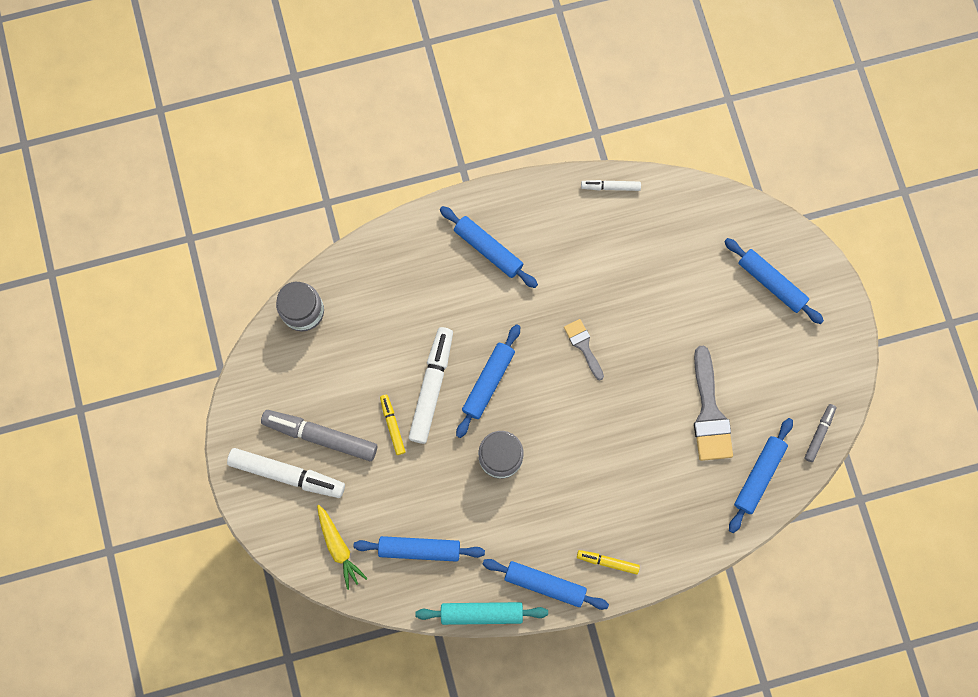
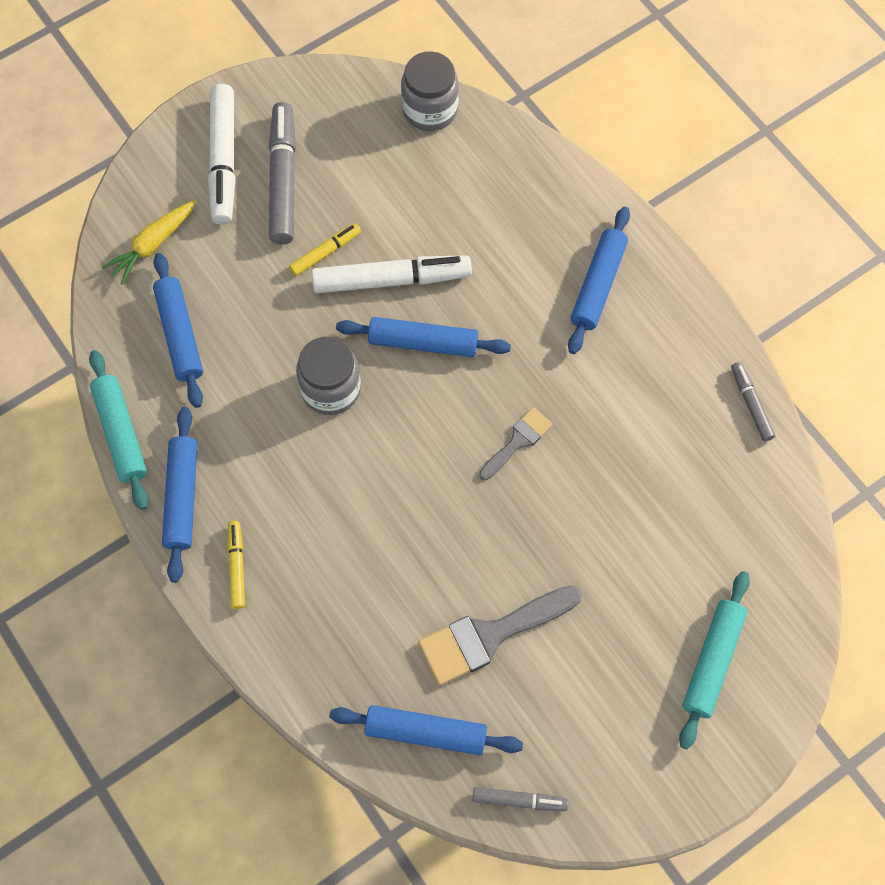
camera: 70 degrees right, 10 degrees down
white marker [581,180,641,191] -> grey marker [731,362,775,441]
blue rolling pin [724,238,824,324] -> turquoise rolling pin [679,571,750,749]

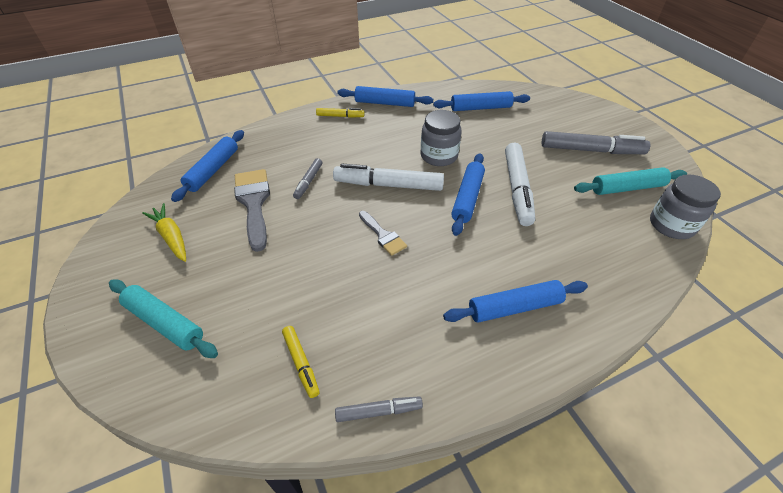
camera: 100 degrees right, 20 degrees down
turquoise rolling pin [89,350,149,510] -> turquoise rolling pin moved to [574,167,687,195]
yellow carrot [102,200,197,285] -> yellow carrot moved to [142,203,186,262]
white marker [208,84,236,225] -> white marker moved to [333,164,444,191]
yellow marker [289,223,361,276] -> yellow marker moved to [282,326,320,398]
grey marker [472,787,568,811] -> grey marker moved to [293,158,322,199]
blue rolling pin [568,207,630,354] -> blue rolling pin turned 45 degrees counterclockwise [443,280,588,323]

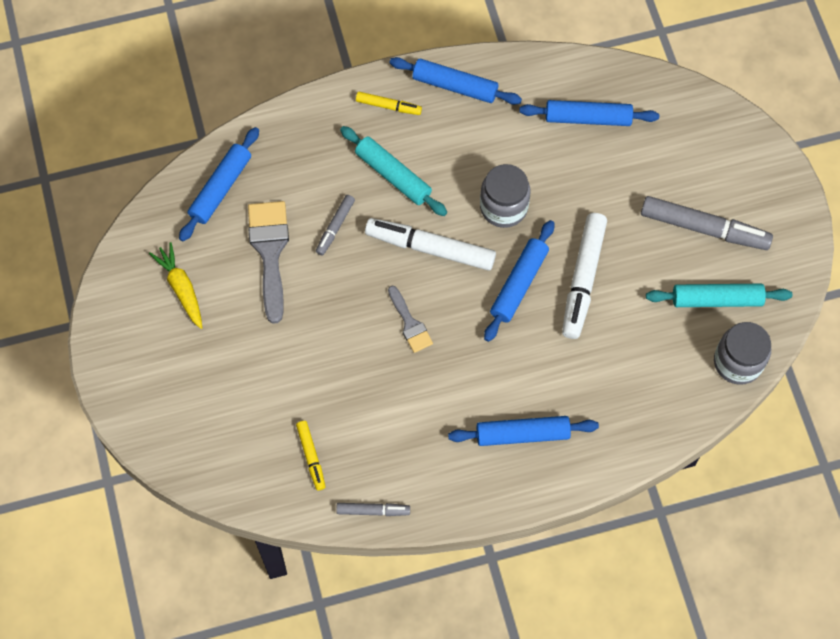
camera: 10 degrees right, 20 degrees up
turquoise rolling pin [109,279,218,358] -> turquoise rolling pin moved to [340,126,447,216]

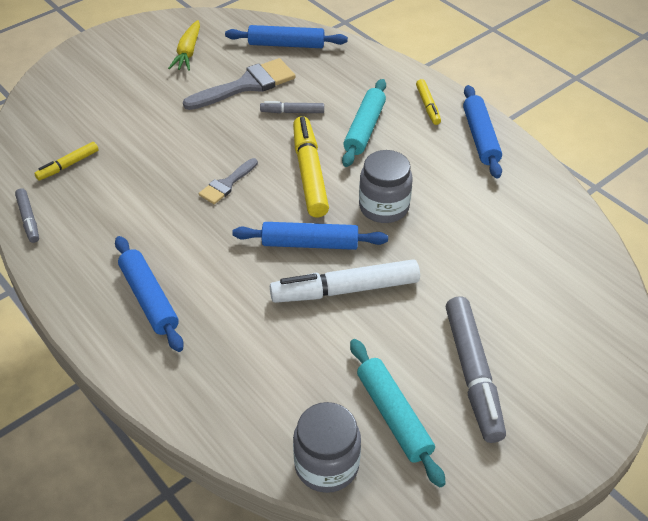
camera: 65 degrees right, 20 degrees down
yellow carrot [149,242,202,329] -> yellow carrot turned 150 degrees clockwise [168,20,200,71]
white marker [365,218,496,271] -> yellow marker [293,116,329,217]
blue rolling pin [519,100,659,126] -> none

